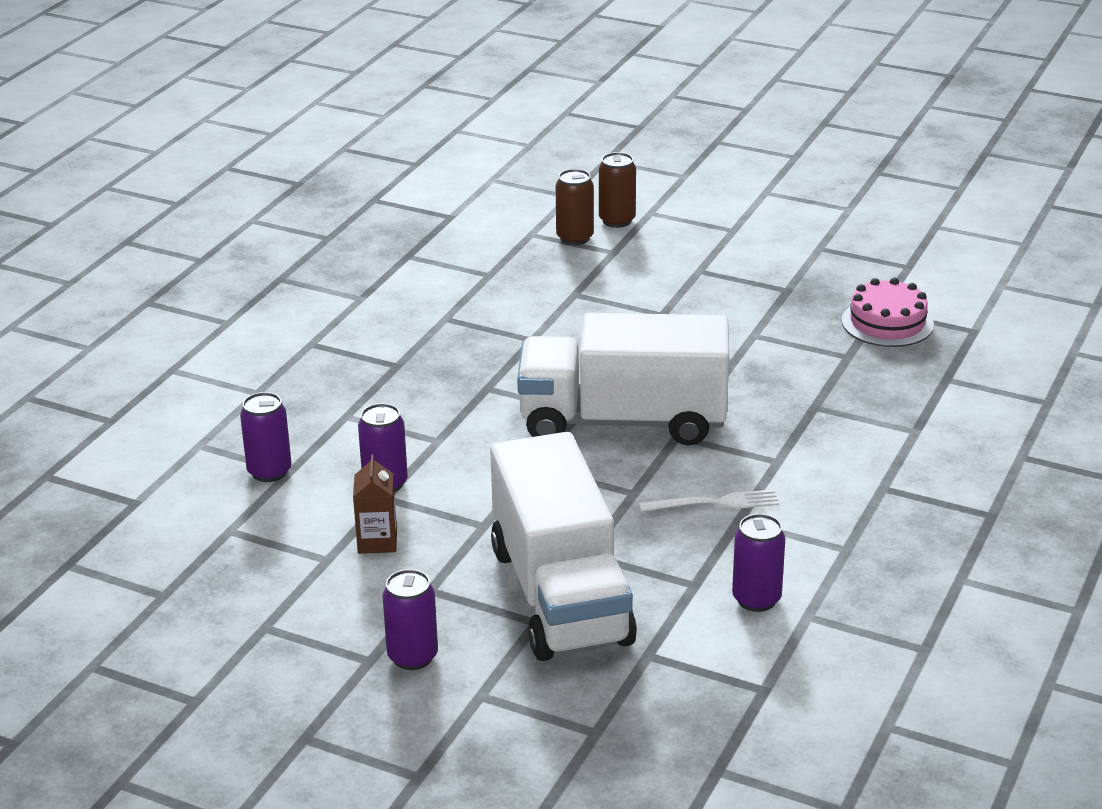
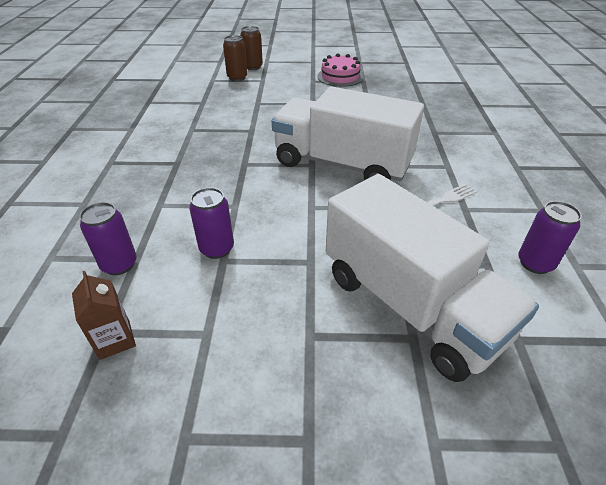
camera: 25 degrees left, 10 degrees up
brown carton [353,454,397,554] -> brown carton moved to [72,271,136,360]
purple can [382,569,438,670] -> none
white truck [517,313,729,446] -> white truck turned 45 degrees clockwise [272,87,424,181]
pink cake [842,278,934,347] -> pink cake moved to [317,53,364,87]

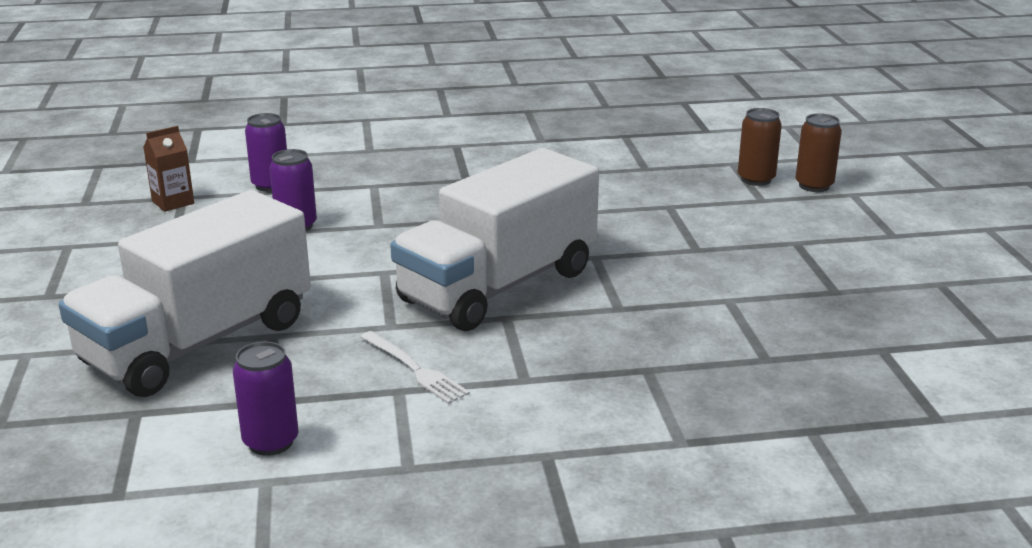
camera: 80 degrees right, 15 degrees down
white truck [272,87,424,181] -> white truck turned 150 degrees counterclockwise [390,148,599,331]
pink cake [317,53,364,87] -> none

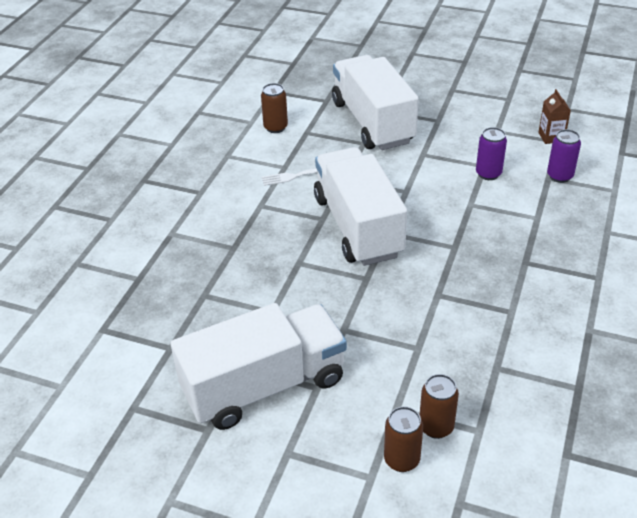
camera: 120 degrees right, 15 degrees up
purple can [233,342,299,456] -> brown can [261,83,288,133]
none -> white truck [171,303,347,430]

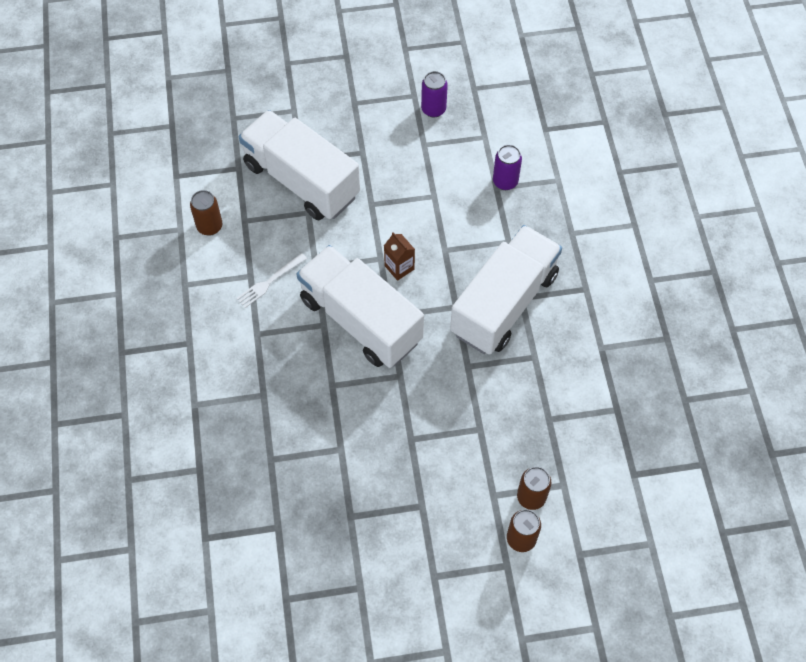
camera: 30 degrees left, 20 degrees up
white truck [171,303,347,430] -> white truck moved to [450,225,562,355]
purple can [476,127,507,180] -> purple can moved to [421,71,448,118]
brown carton [538,89,571,144] -> brown carton moved to [384,232,415,281]

